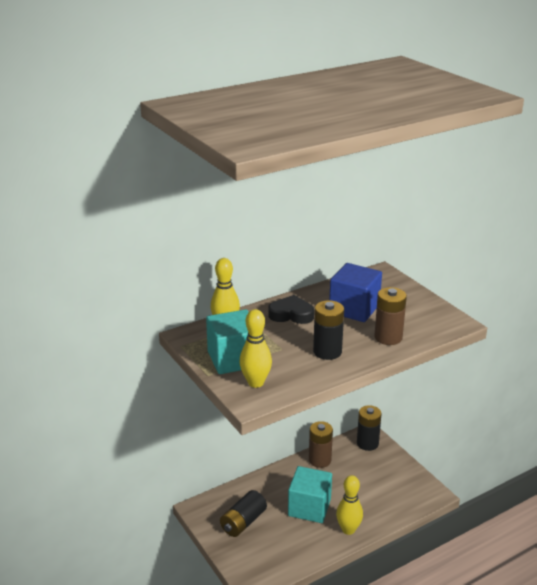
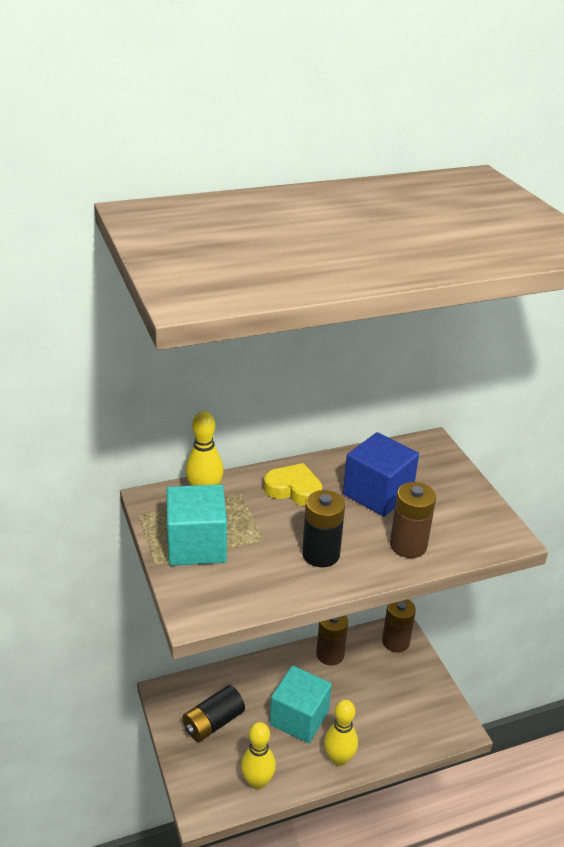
camera: 10 degrees right, 5 degrees up
yellow bowling pin [239,309,272,388] -> yellow bowling pin moved to [241,722,276,790]
black heart [268,295,314,324] -> yellow heart [264,463,322,506]
black battery [357,405,382,451] -> brown battery [382,599,416,653]

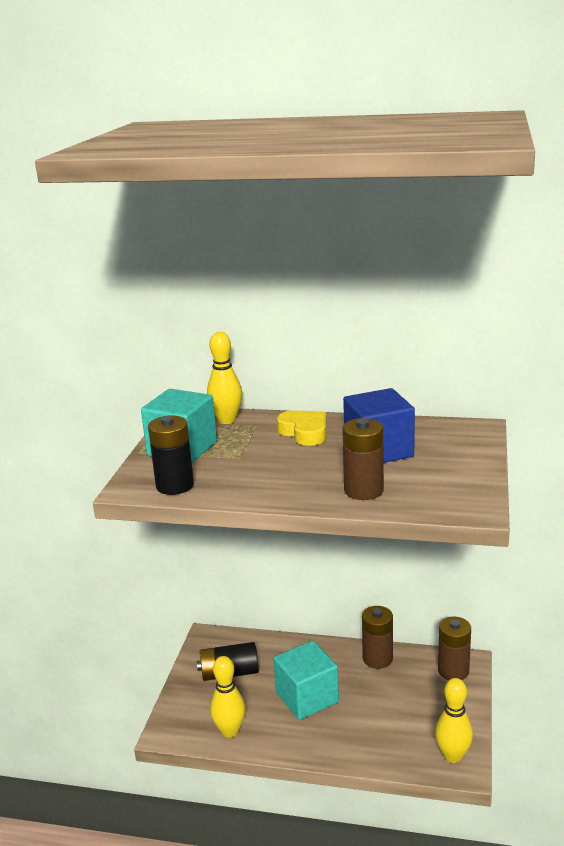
camera: 35 degrees right, 10 degrees down
black battery [302,490,345,567] -> black battery moved to [148,416,194,495]
yellow bowling pin [324,699,358,766] -> yellow bowling pin moved to [435,678,473,763]

